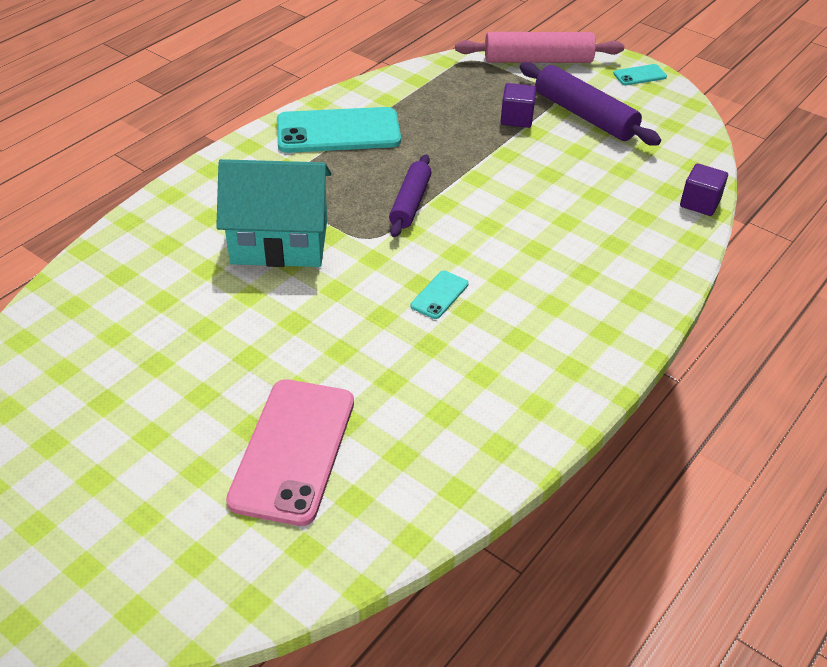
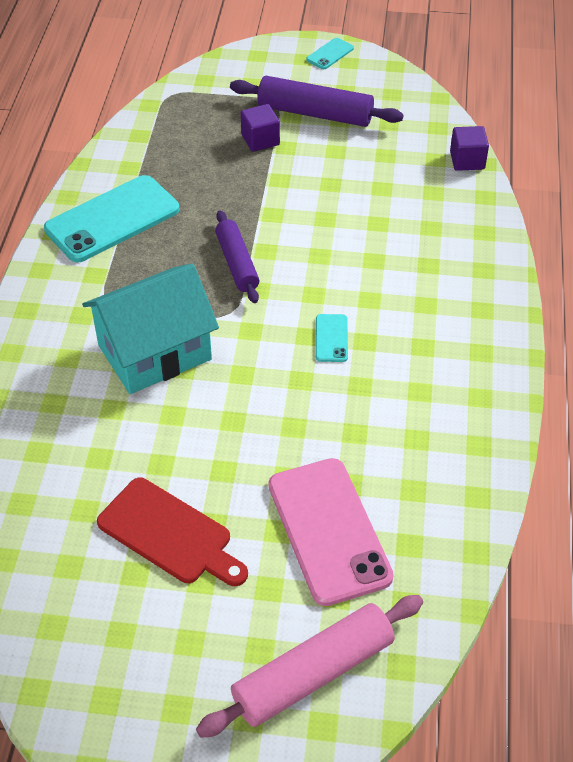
camera: 30 degrees left, 5 degrees up
pink rolling pin [455,32,624,63] -> pink rolling pin moved to [196,595,423,738]
none -> red cutting board [97,478,248,586]

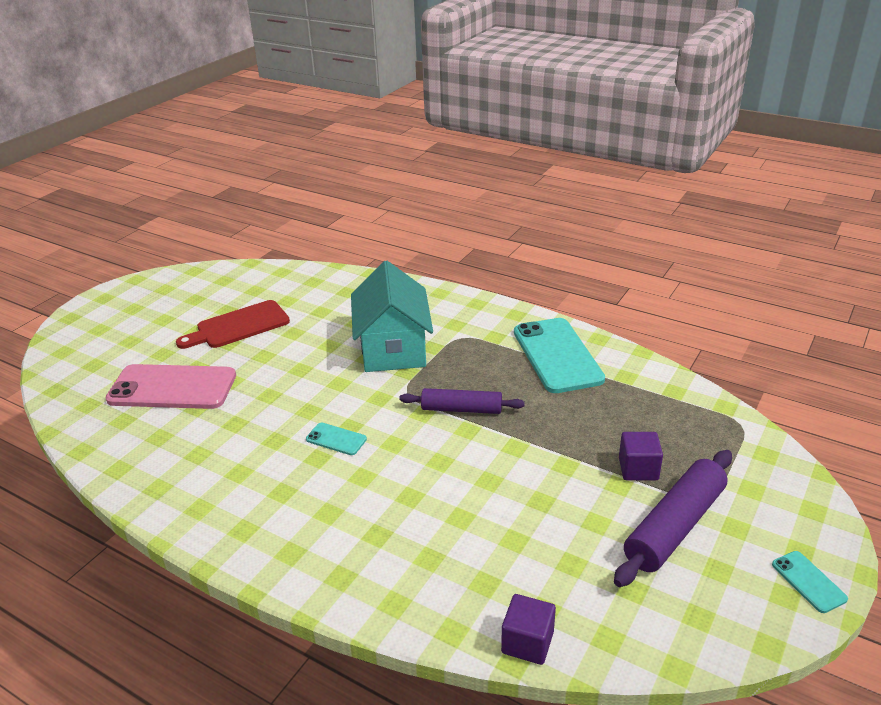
camera: 115 degrees right, 15 degrees down
pink rolling pin [196,595,423,738] -> none

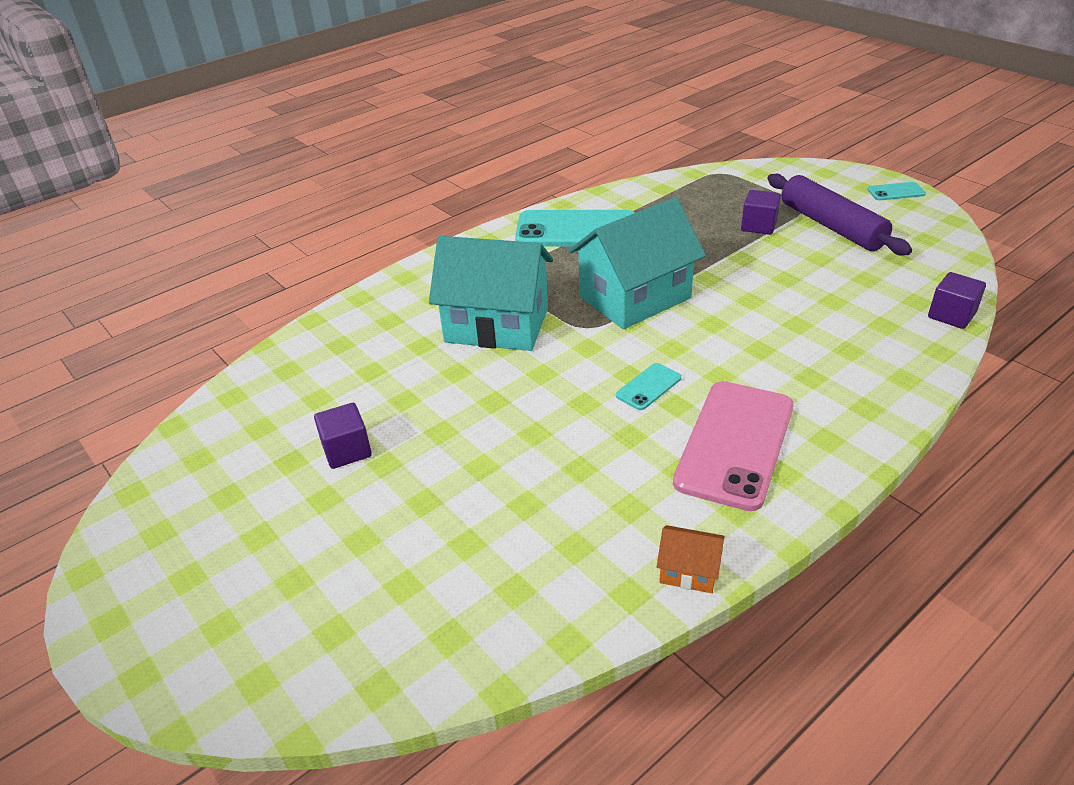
camera: 70 degrees left, 5 degrees up
pink phone [105,364,236,409] -> pink phone moved to [673,381,794,511]
red cutting board [176,300,290,349] -> purple cube [314,403,372,469]
purple rolling pin [399,388,525,414] -> turquoise house [569,197,706,329]
none -> orange house [657,525,724,593]

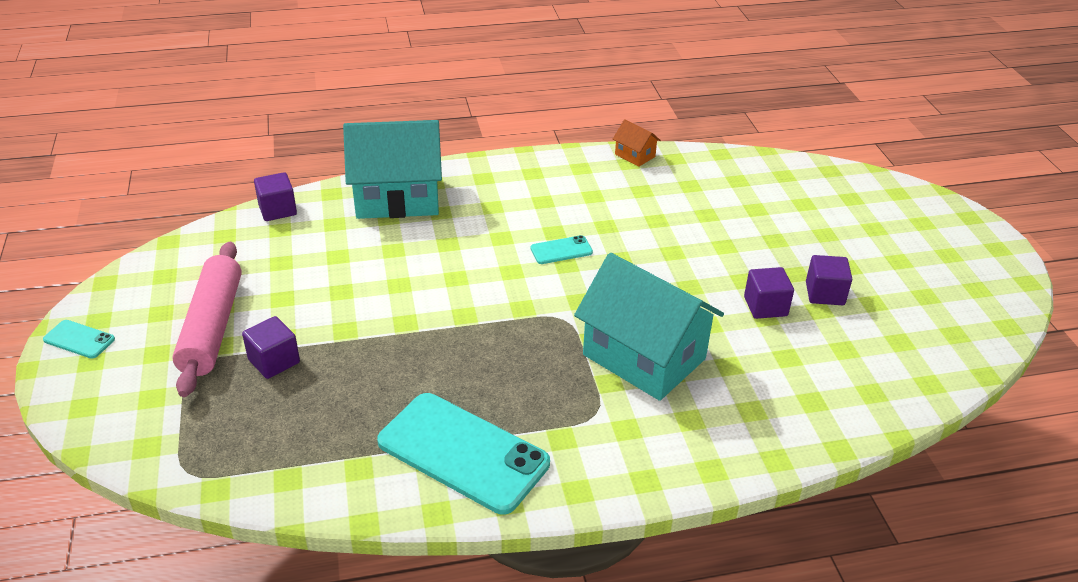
camera: 155 degrees left, 0 degrees up
turquoise house [569,197,706,329] -> turquoise house moved to [343,120,442,219]
pink phone [673,381,794,511] -> none
purple rolling pin [767,174,912,255] -> pink rolling pin [172,242,242,397]
none -> purple cube [744,267,794,319]

